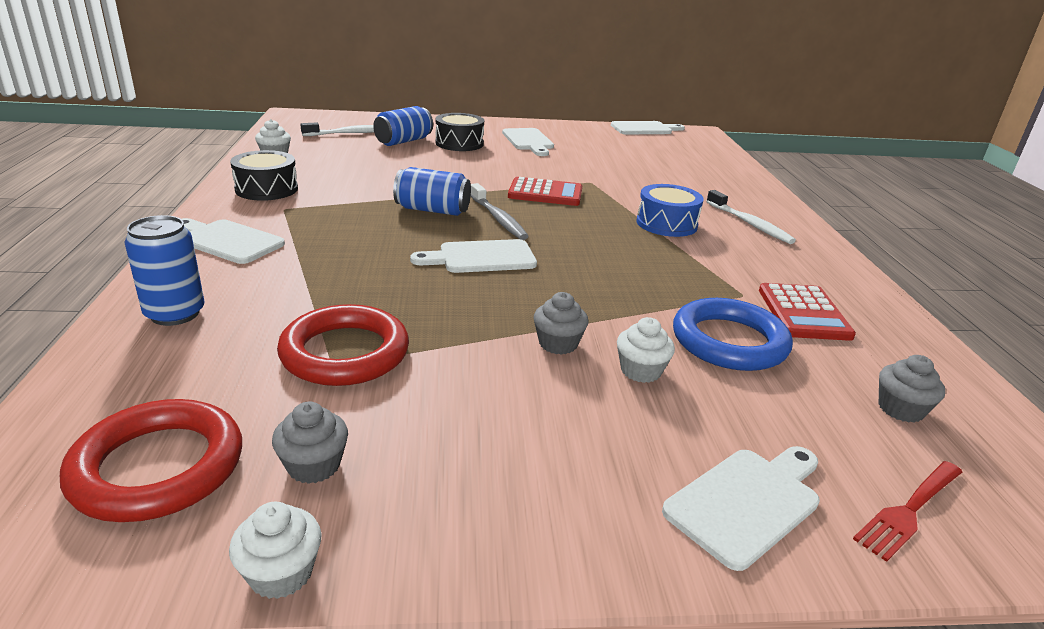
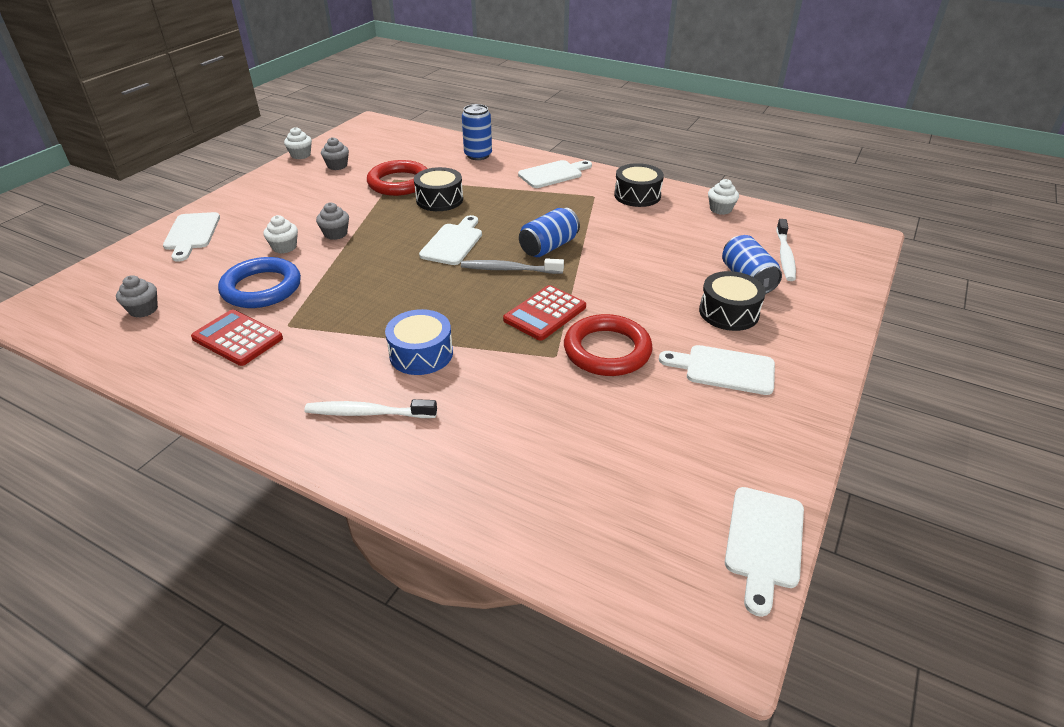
camera: 125 degrees right, 10 degrees up
red ring [60,399,242,522] -> red ring moved to [564,314,653,376]
red fork [853,461,962,562] -> none
none -> black drum [414,167,463,211]

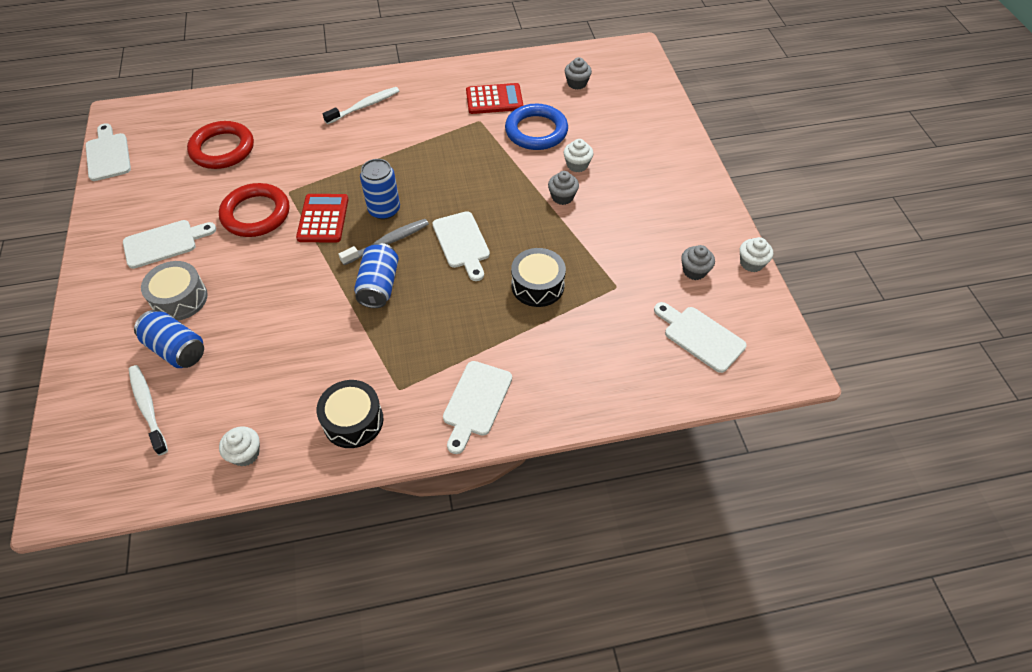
camera: 140 degrees right, 15 degrees up
white cutting board [163,212,220,262] -> white cutting board moved to [654,302,747,373]
red ring [367,160,428,196] -> red ring moved to [187,121,254,169]
blue drum [385,309,453,375] -> none
blue can [462,104,492,160] -> blue can moved to [360,159,400,219]
black drum [699,271,766,331] -> grey drum [141,261,208,321]

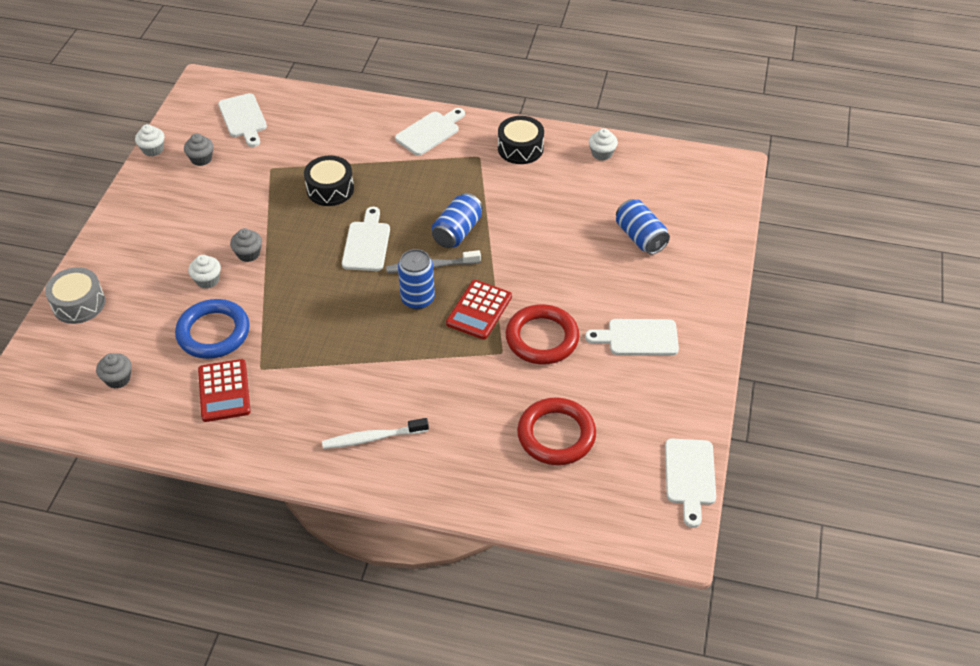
camera: 155 degrees left, 5 degrees down
white toothbrush [129,365,168,456] -> none
grey drum [141,261,208,321] -> grey drum moved to [45,267,105,324]
red calculator [466,83,523,114] -> red calculator turned 120 degrees counterclockwise [198,359,251,422]

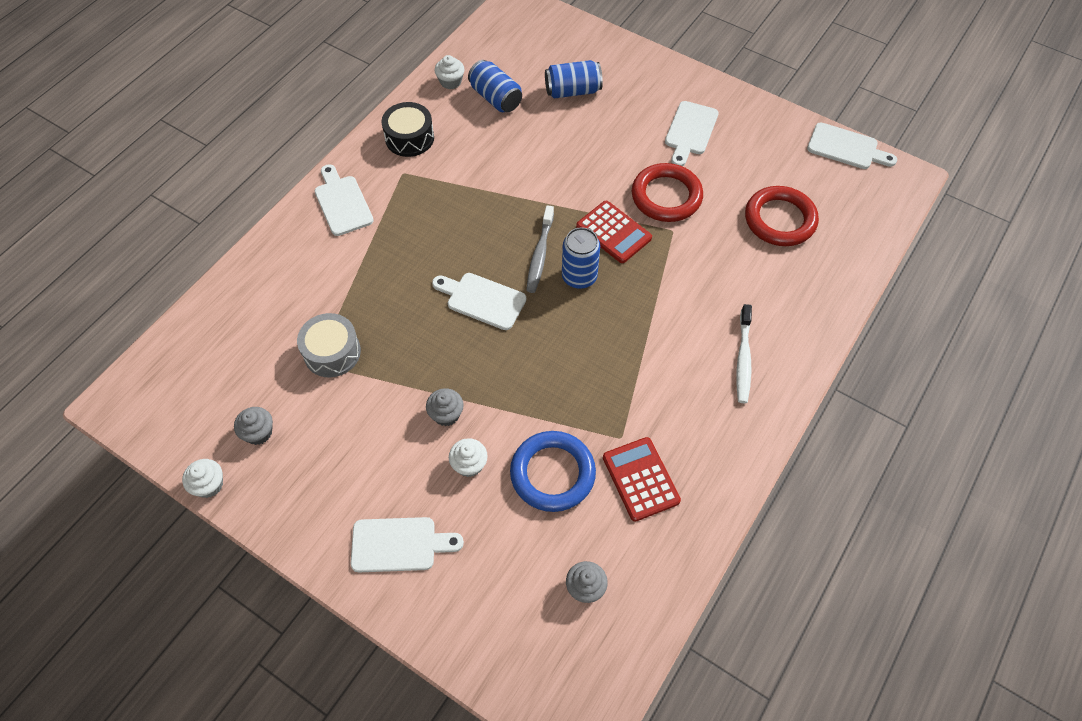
camera: 70 degrees left, 10 degrees up
grey drum [45,267,105,324] -> grey drum moved to [297,313,361,377]
red calculator [198,359,251,422] -> red calculator turned 120 degrees counterclockwise [603,437,681,522]
white cutting board [218,93,267,147] -> white cutting board moved to [351,517,464,572]
black drum [304,155,354,206] -> none
blue can [432,193,483,248] -> blue can moved to [468,60,522,112]

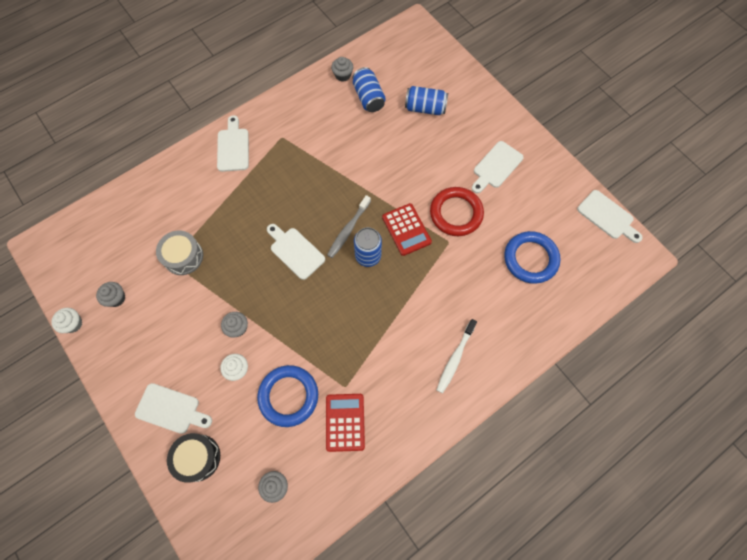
camera: 20 degrees right, 10 degrees up
black drum [381,102,434,157] -> black drum moved to [167,433,220,483]
white cupcake [435,55,464,89] -> grey cupcake [331,57,353,82]
red ring [745,186,819,246] -> blue ring [504,231,561,284]

